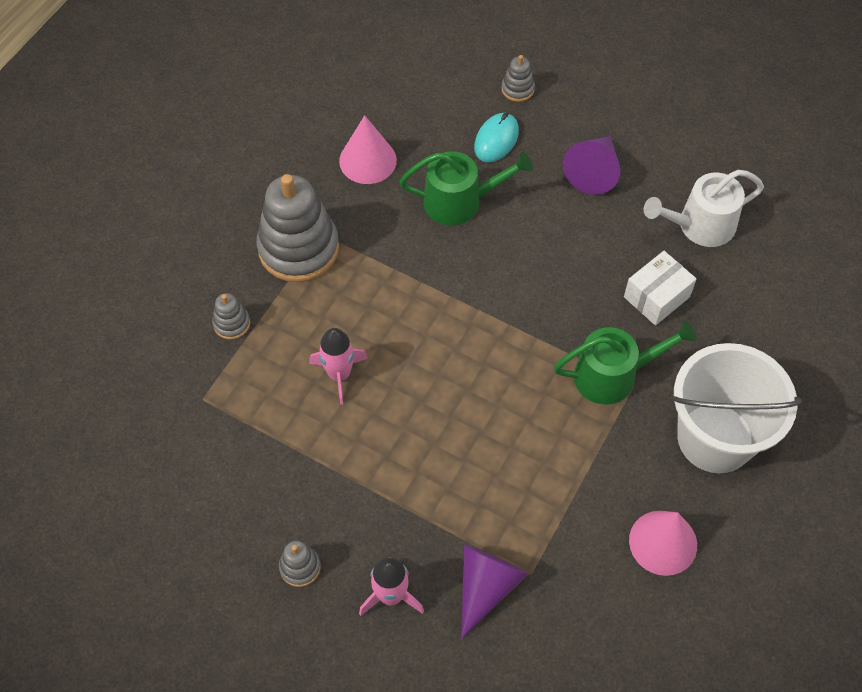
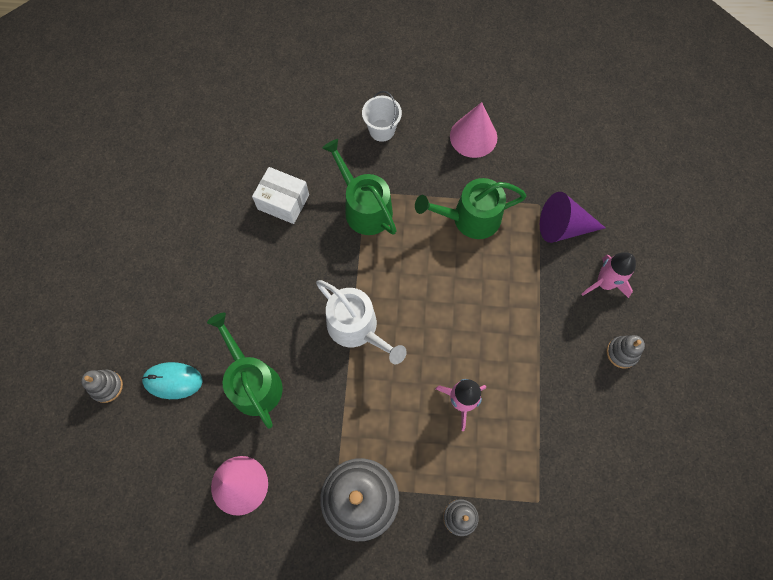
camera: 115 degrees left, 10 degrees up
purple cone [563,136,620,195] -> none
white watering can [644,170,764,247] -> white watering can moved to [316,280,407,364]
white bucket [672,343,801,473] -> white bucket [362,91,402,142], size x0.46
none -> green watering can [415,178,526,239]

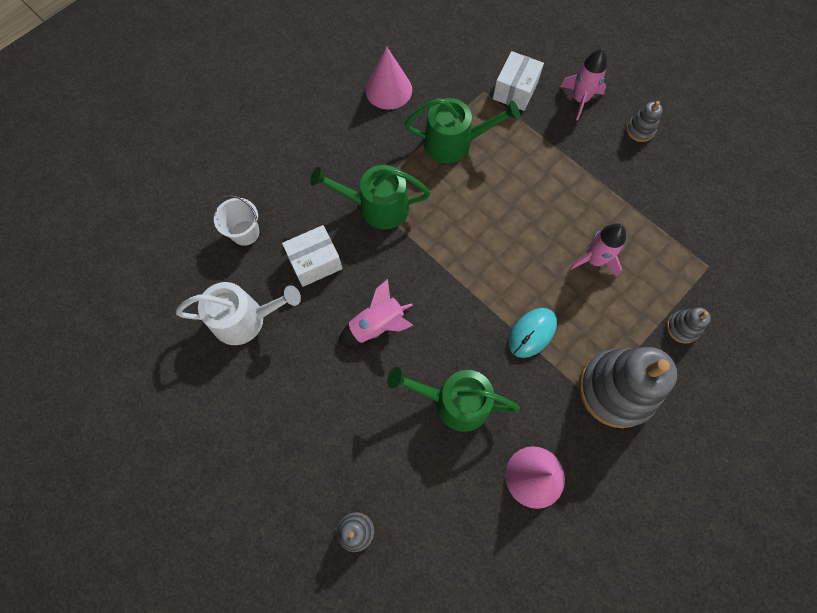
camera: 50 degrees left, 0 degrees up
turquoise mouse [142,362,203,399] -> turquoise mouse moved to [509,308,557,358]
white watering can [316,280,407,364] -> white watering can moved to [176,282,301,345]
white bucket [362,91,402,142] -> white bucket moved to [214,195,259,246]
green watering can [415,178,526,239] -> green watering can turned 120 degrees counterclockwise [404,98,520,163]
purple cone [540,192,605,243] -> white box [493,51,544,111]
none -> pink rocket [338,279,413,345]

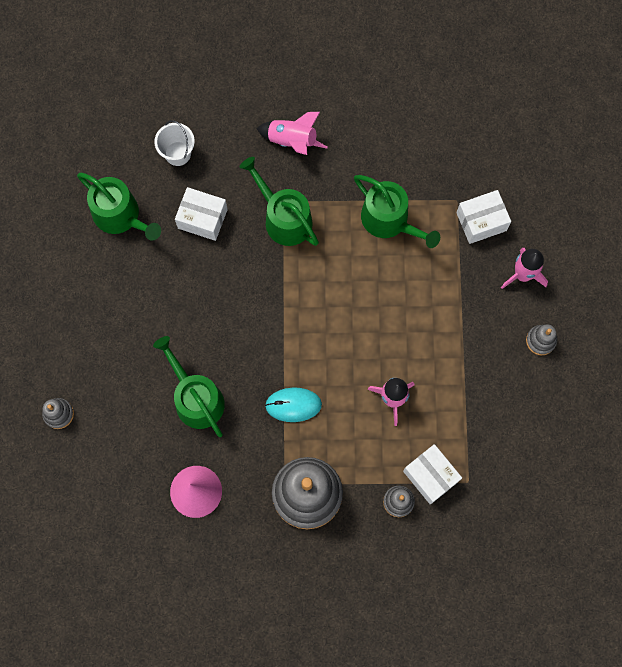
camera: 45 degrees right, 5 degrees up
white watering can [176,282,301,345] -> green watering can [77,173,161,241]
pink rocket [338,279,413,345] -> pink rocket moved to [256,112,327,155]
pink cone [365,47,412,110] -> none
none -> white box [403,444,462,505]

